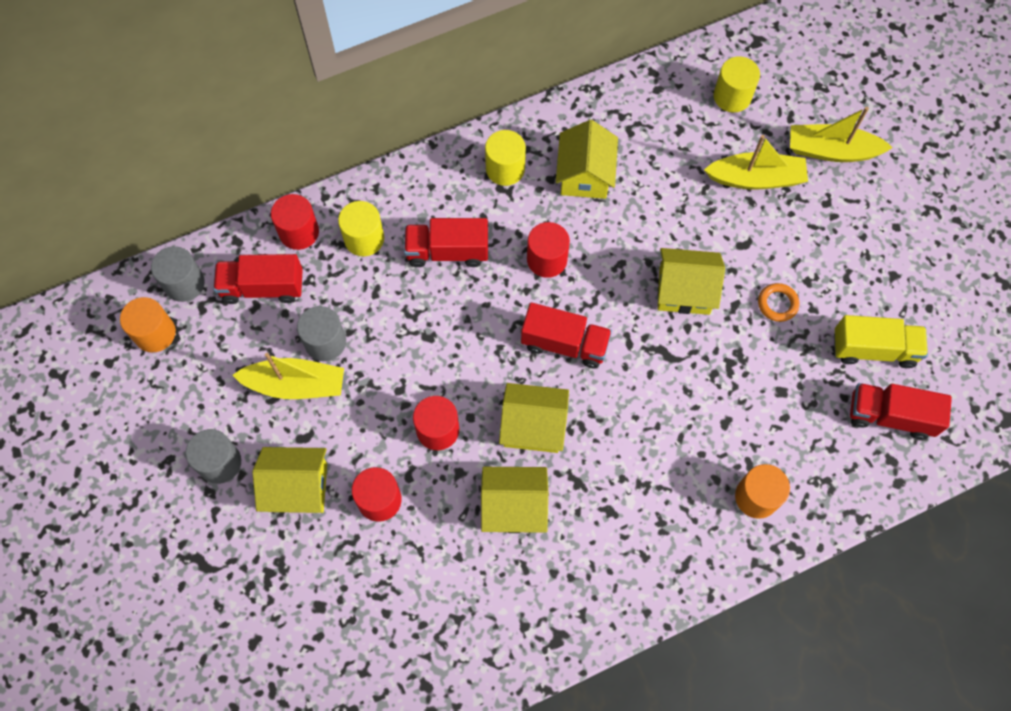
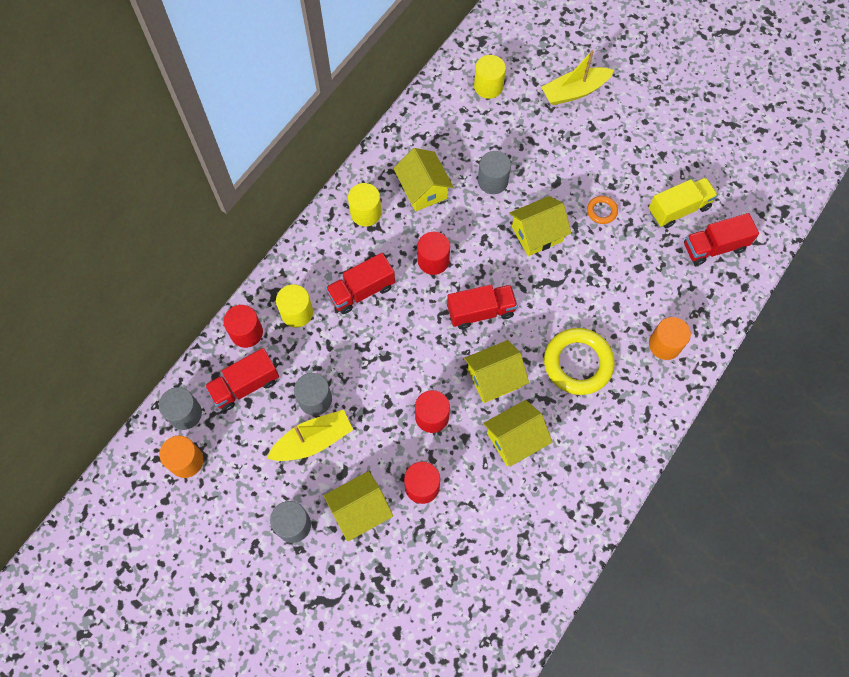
camera: 30 degrees left, 0 degrees up
yellow boat [704,135,808,190] -> none
none -> grey cylinder [478,151,511,194]
none -> yellow ring [544,328,615,395]

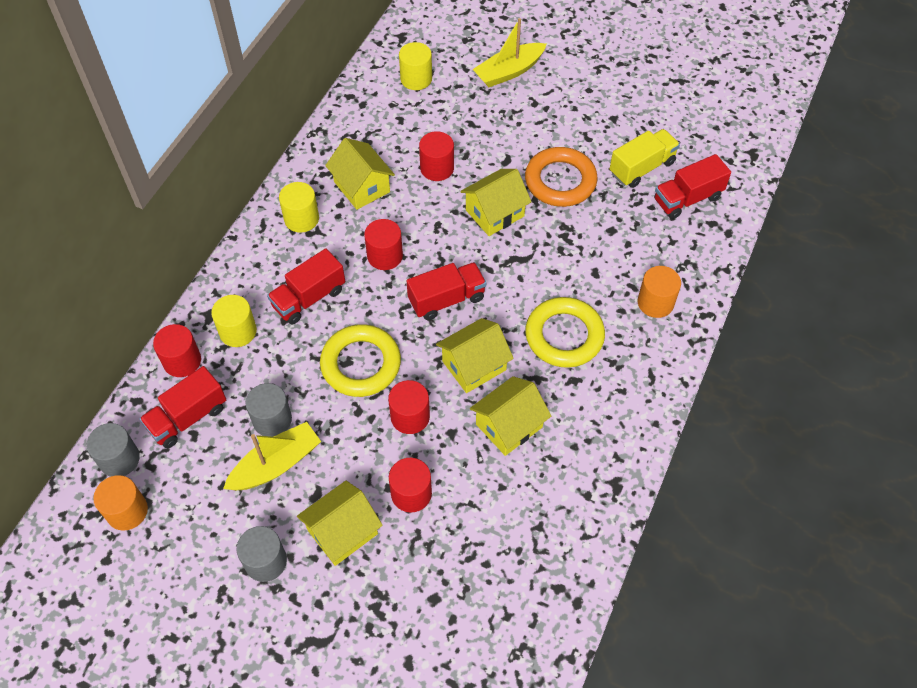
camera: 10 degrees left, 10 degrees down
grey cylinder [478,151,511,194] -> red cylinder [419,131,454,181]
orange ring [587,196,618,224] -> orange ring [525,147,598,207], size x2.12
none -> yellow ring [320,324,401,397]

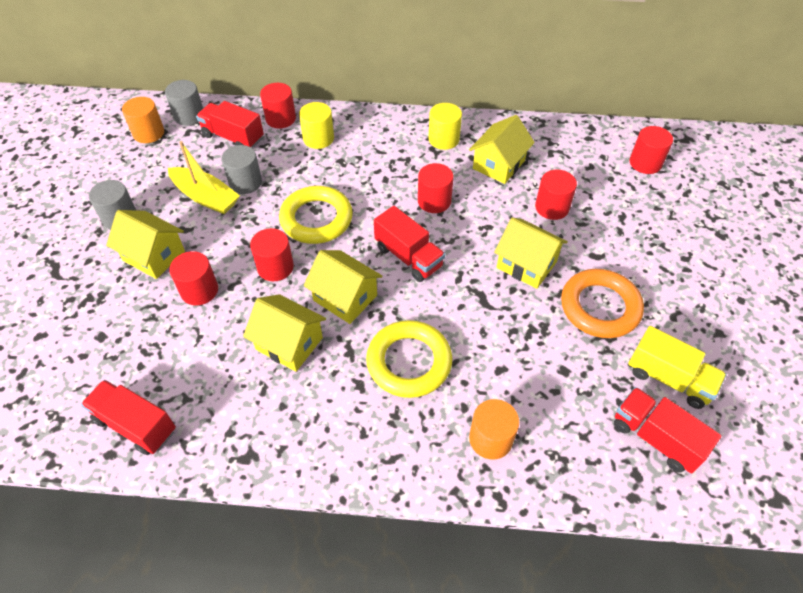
camera: 70 degrees right, 5 degrees down
red truck [267,248,345,324] -> red truck moved to [81,380,176,455]
yellow cylinder [399,42,432,90] -> red cylinder [630,126,673,174]
yellow boat [473,18,547,87] -> none

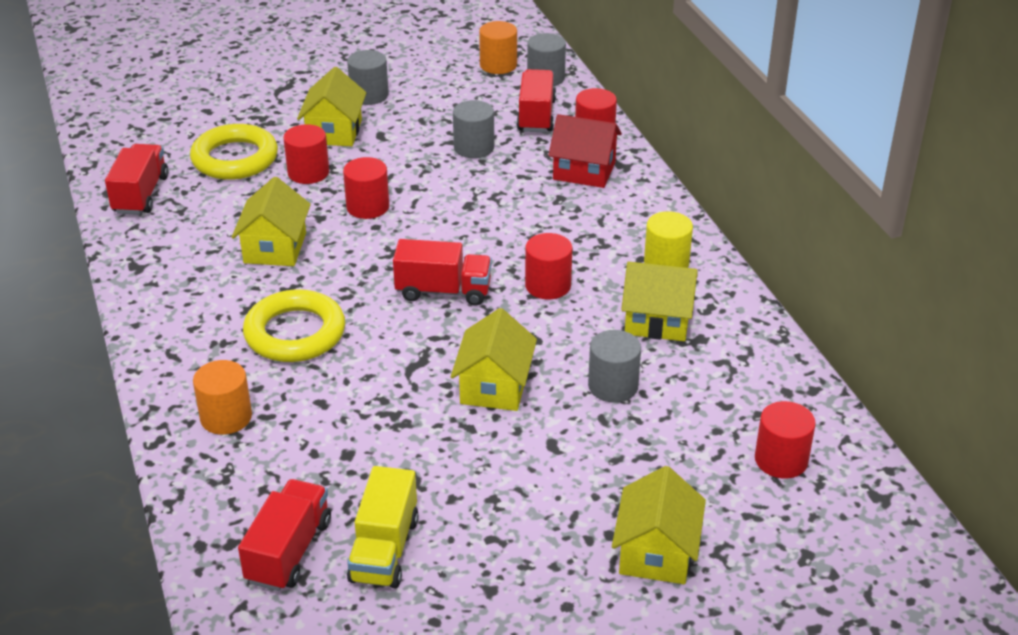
camera: 65 degrees right, 15 degrees down
yellow boat [168,141,240,214] -> none
yellow ring [279,186,353,244] -> yellow ring moved to [190,124,278,180]
yellow cylinder [299,102,334,149] -> red house [548,114,622,188]
yellow house [304,250,383,324] -> yellow house moved to [612,466,706,584]
red truck [374,206,445,282] -> red truck turned 105 degrees counterclockwise [393,239,492,306]
red cylinder [535,170,577,220] -> grey cylinder [588,330,641,403]
orange ring [561,269,644,338] -> none

